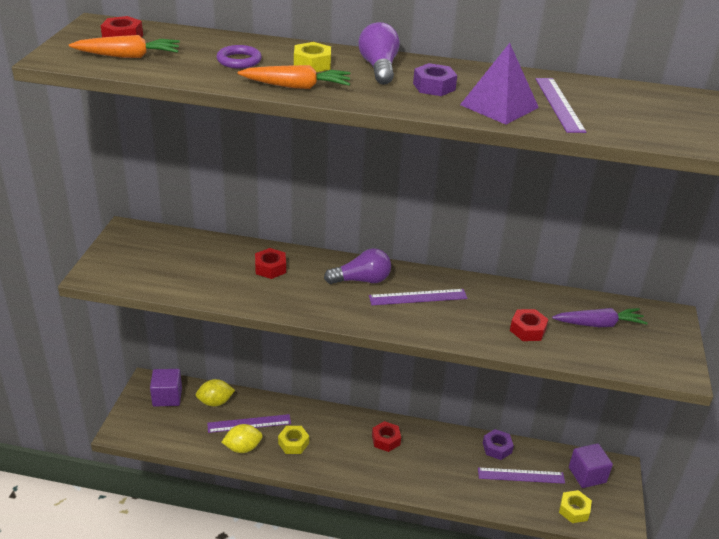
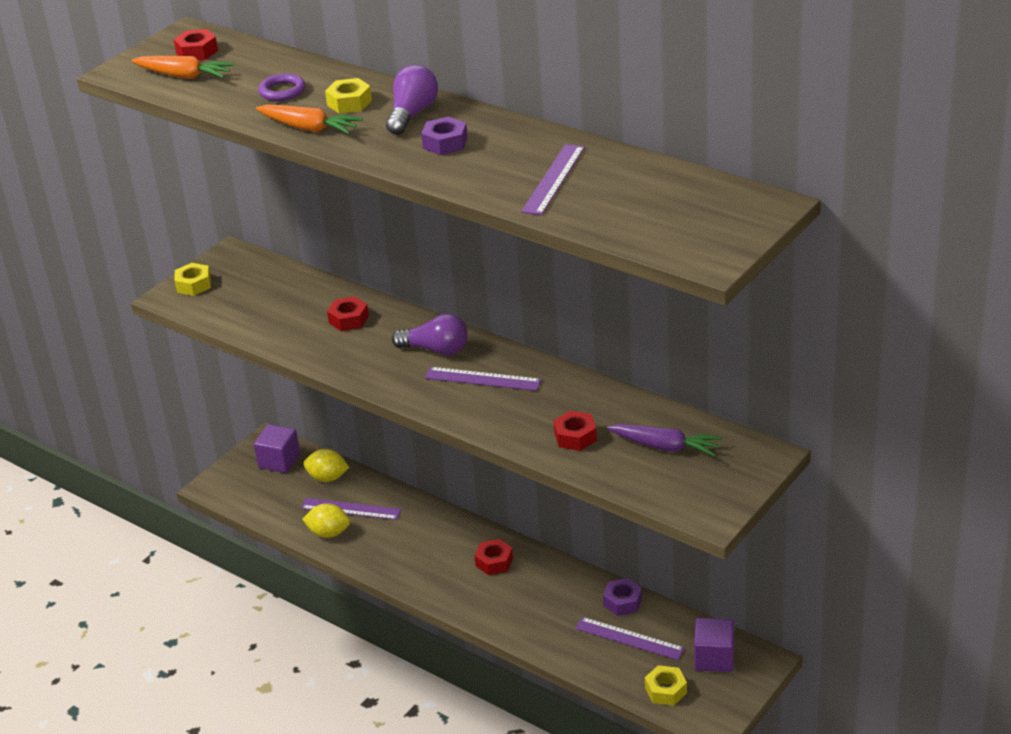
camera: 30 degrees right, 0 degrees up
yellow nut [278,426,309,454] -> yellow nut moved to [174,263,211,296]
purple pyramid [460,43,539,125] -> none

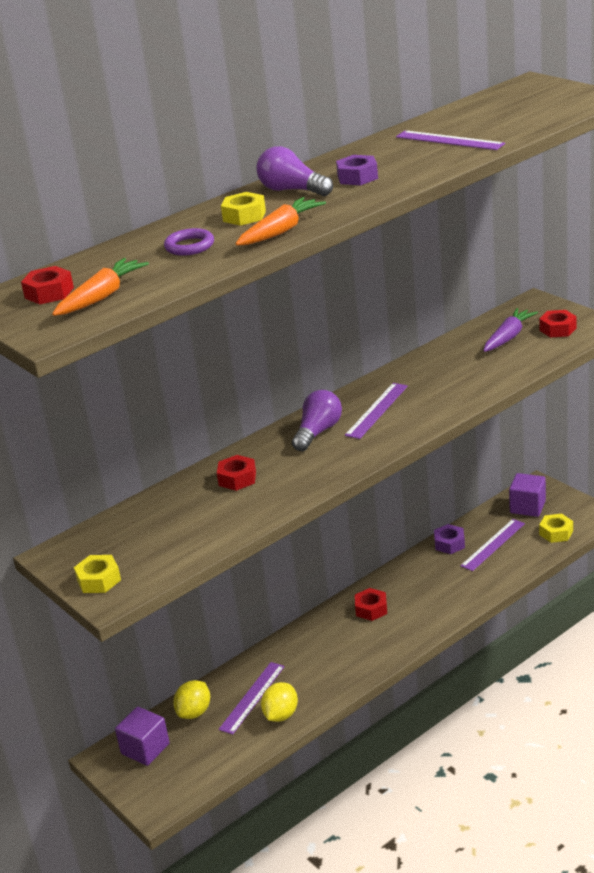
camera: 75 degrees left, 5 degrees down
red nut [553,411,597,451] -> red nut moved to [539,310,577,338]

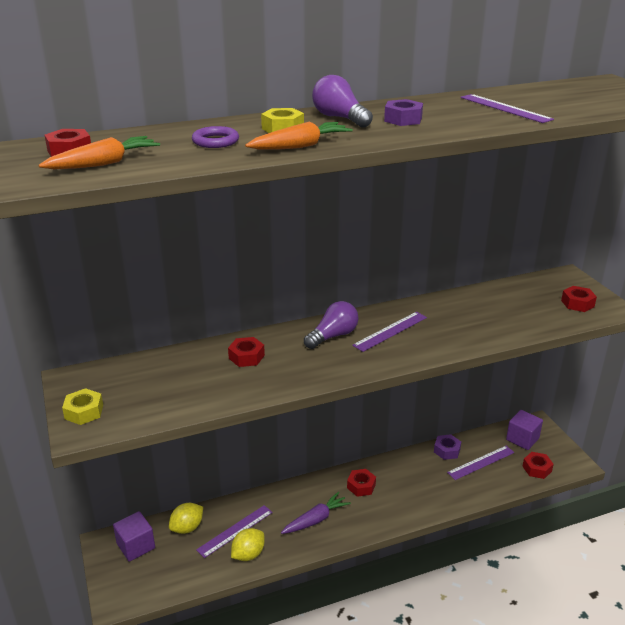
camera: 15 degrees right, 0 degrees up
purple carrot [483,308,538,352] -> purple carrot moved to [281,492,351,534]
yellow nut [539,514,573,543] -> red nut [523,452,554,479]

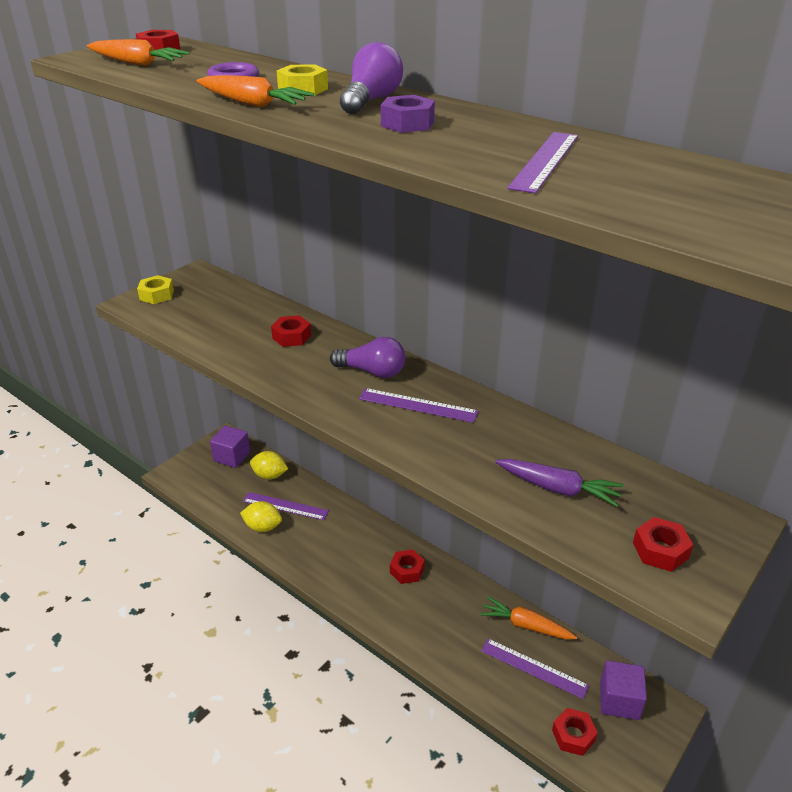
camera: 60 degrees right, 5 degrees up
purple carrot [281,492,351,534] -> purple carrot moved to [495,459,624,507]
purple nut [434,434,461,460] -> orange carrot [480,596,577,639]

